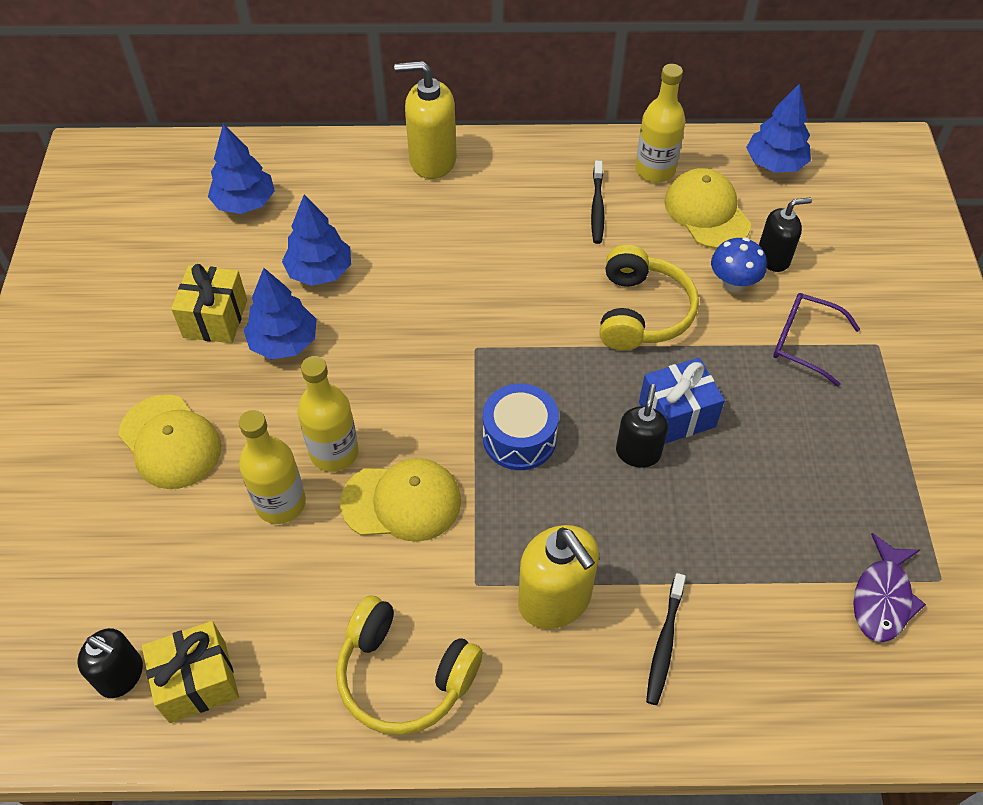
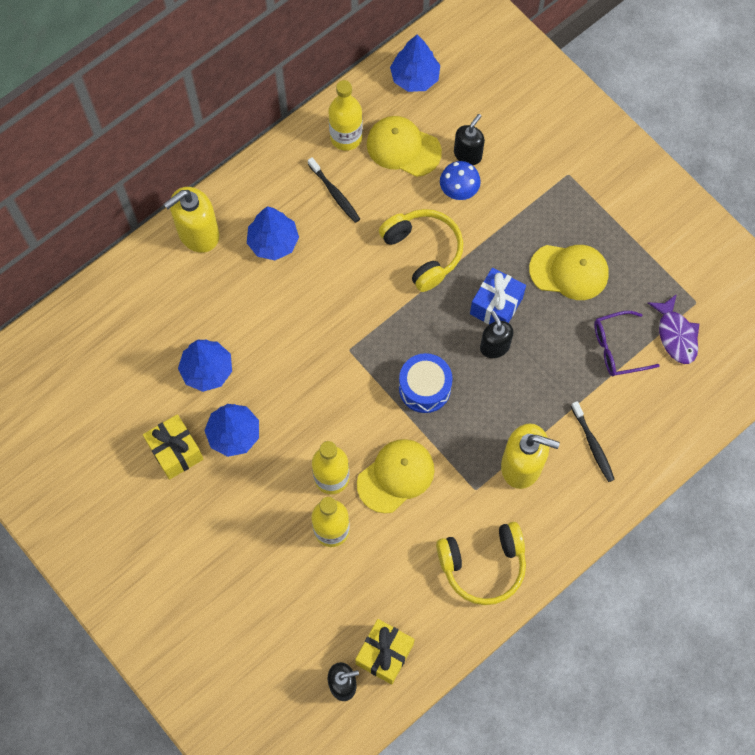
camera: 40 degrees left, 15 degrees up
yellow cap [118,395,221,489] -> yellow cap moved to [529,245,609,300]
blue tree [208,124,275,214] -> blue tree moved to [247,206,299,260]
purple glasses [773,293,860,387] -> purple glasses moved to [594,311,660,376]

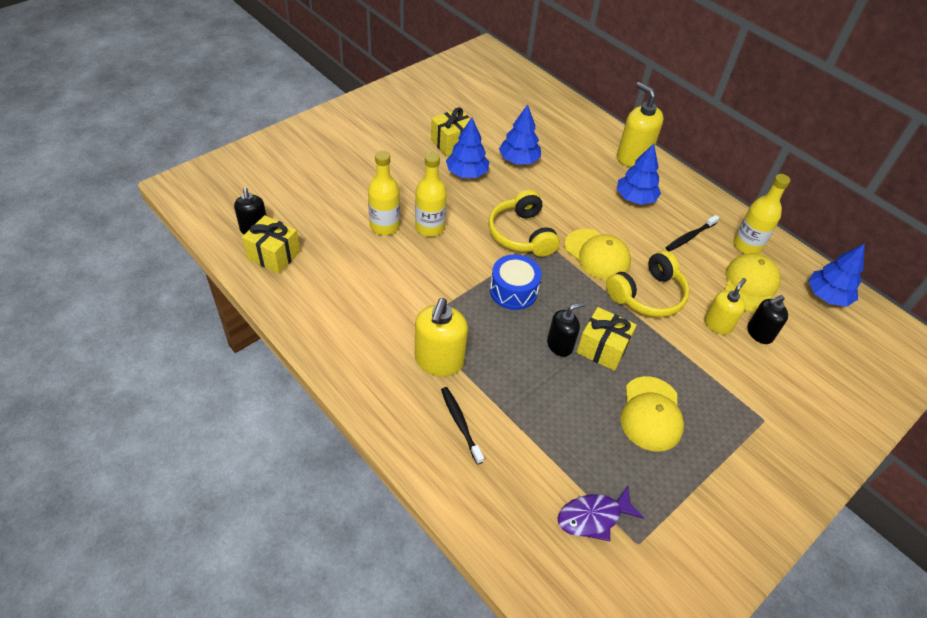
camera: 85 degrees right, 20 degrees down
yellow cap [357,439,435,513] -> yellow cap moved to [564,229,631,280]
yellow headphones [436,522,526,605] -> yellow headphones moved to [488,190,560,257]
blue mushroom [440,161,481,200] -> yellow soap dispenser [704,278,747,335]
black soap dispenser [454,114,485,165] -> black soap dispenser turned 120 degrees clockwise [747,295,788,344]
blue gift [470,268,526,324] -> yellow gift [576,307,637,371]
black toothbrush [571,401,615,482] -> black toothbrush turned 90 degrees clockwise [441,387,484,465]
purple glasses [594,311,660,376] -> none

